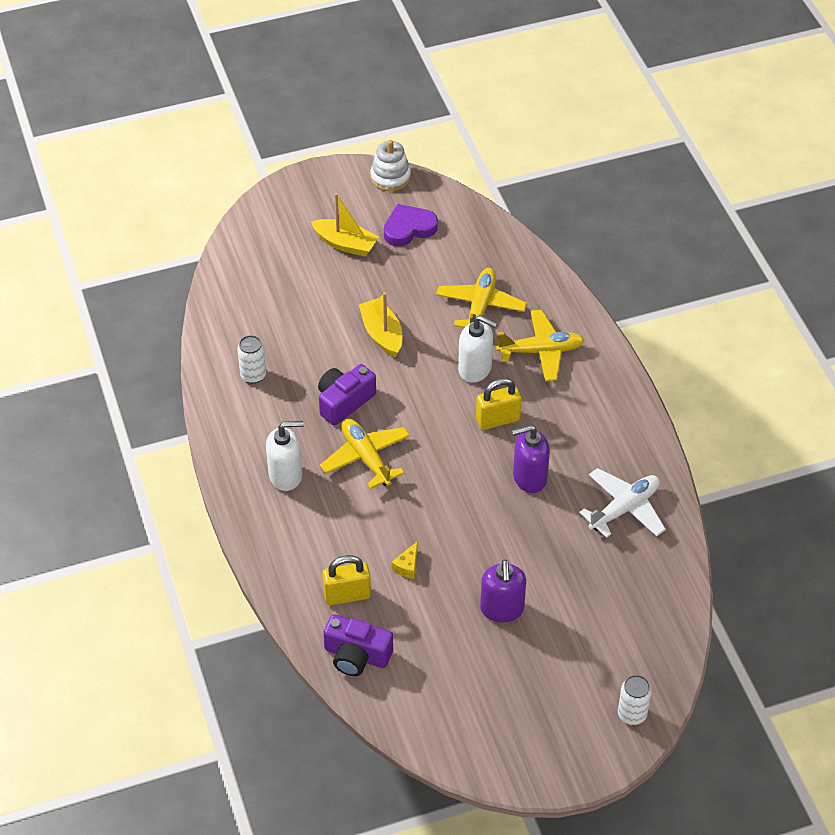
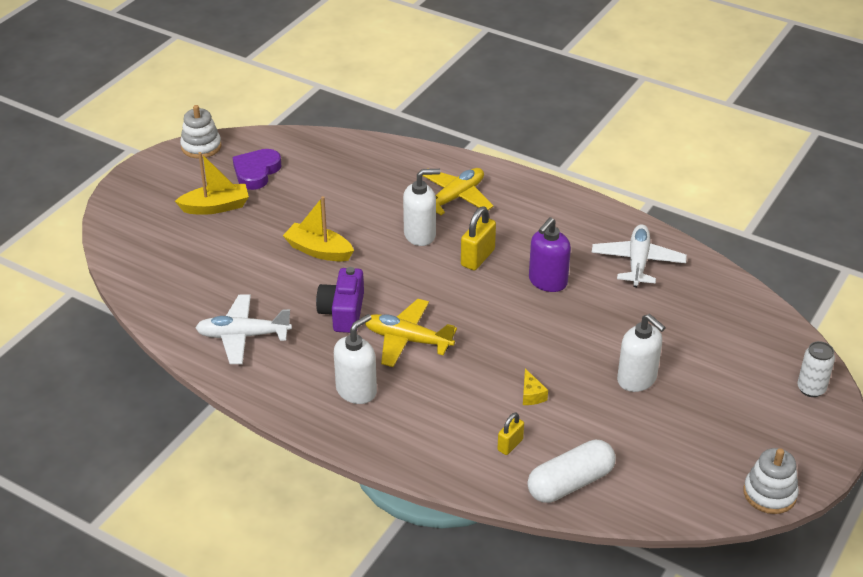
camera: 40 degrees left, 10 degrees down
white can [237,335,266,384] -> white plane [195,295,292,364]
yellow padlock [322,555,371,605] -> yellow padlock [497,413,524,455], size x0.61
purple camera [323,614,393,676] -> white capsule [527,440,616,503]
yellow plane [436,268,527,328] -> none
purple soap dispenser [480,560,526,622] -> white soap dispenser [617,314,666,392]
none -> white stacking toy [743,448,799,514]

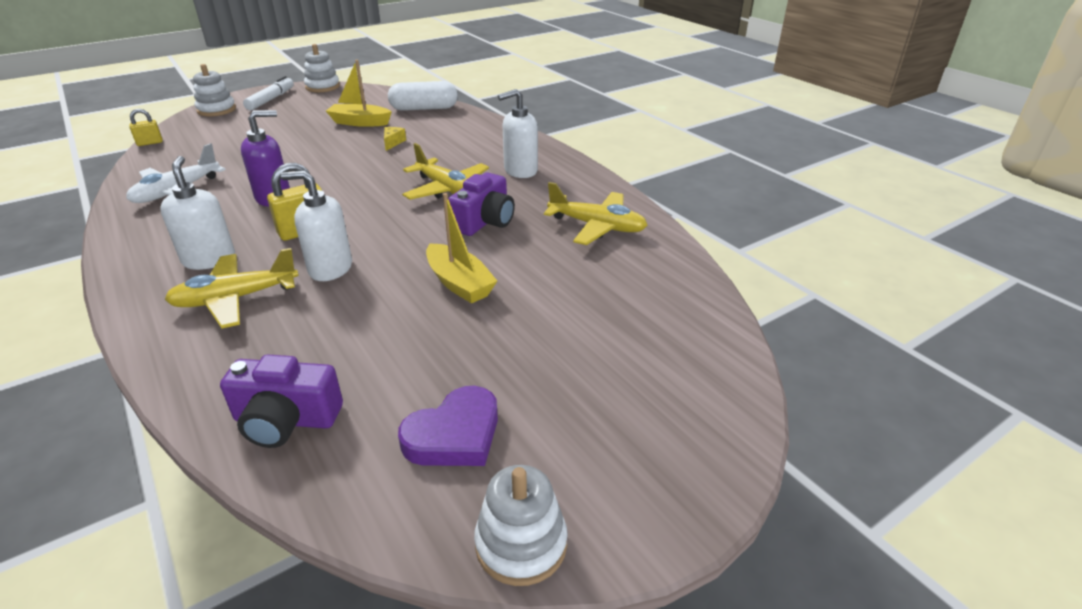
camera: 155 degrees left, 5 degrees down
yellow boat [175,152,249,215] -> yellow boat moved to [326,60,392,127]
white plane [195,295,292,364] -> yellow plane [544,182,648,245]
yellow padlock [497,413,524,455] -> yellow padlock moved to [129,109,163,146]
white soap dispenser [617,314,666,392] -> white soap dispenser moved to [160,156,235,270]
white can [797,341,835,397] -> white stacking toy [193,64,236,116]
none -> purple camera [220,354,343,448]
none -> white marker [243,76,294,111]

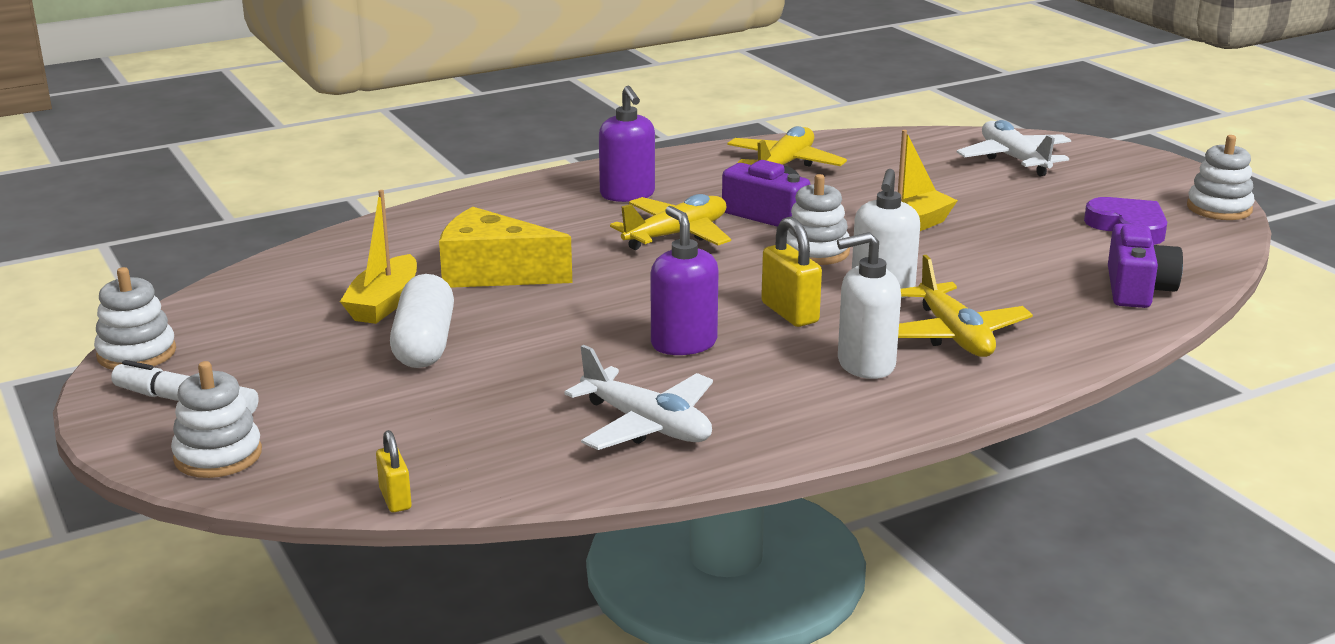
camera: 85 degrees left, 10 degrees down
yellow cheese [384,127,406,151] -> yellow cheese [439,207,572,288], size x2.44
white capsule [388,81,458,111] -> white capsule moved to [390,274,454,368]
white soap dispenser [498,89,538,178] -> purple soap dispenser [599,85,655,202]
none -> white stacking toy [787,174,850,265]
none -> white plane [957,120,1071,176]

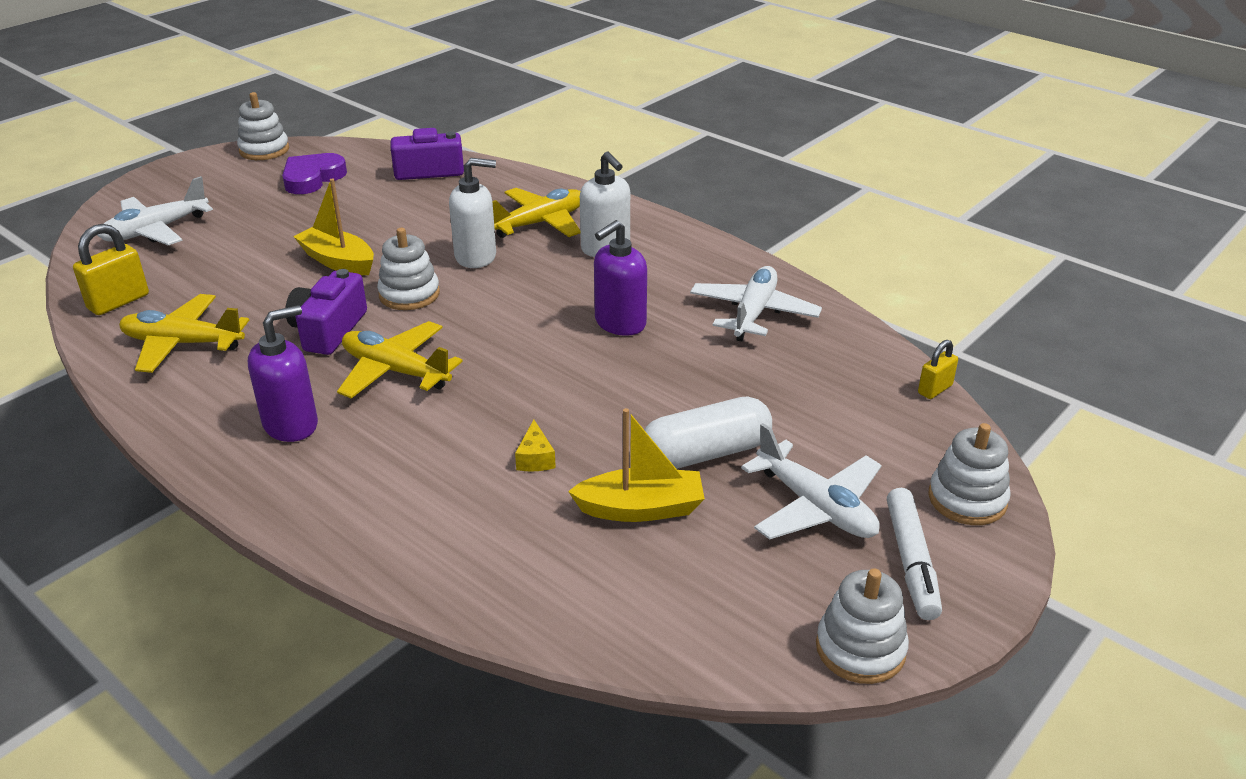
camera: 110 degrees left, 10 degrees up
yellow cheese [439,207,572,288] -> yellow cheese [515,420,556,471], size x0.41
yellow padlock [761,217,822,327] -> yellow padlock moved to [73,224,149,315]
none -> white plane [741,423,882,540]

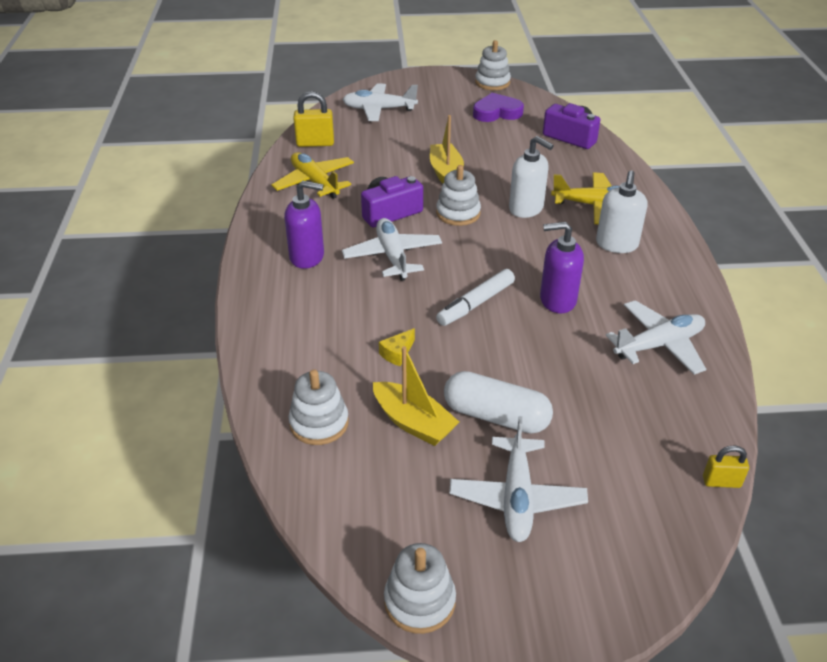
camera: 45 degrees right, 5 degrees up
yellow plane [337,321,463,398] -> white plane [342,218,442,281]
white marker [887,488,942,620] -> white marker moved to [436,269,515,326]
white stacking toy [928,423,1011,525] -> white stacking toy moved to [288,369,349,445]

